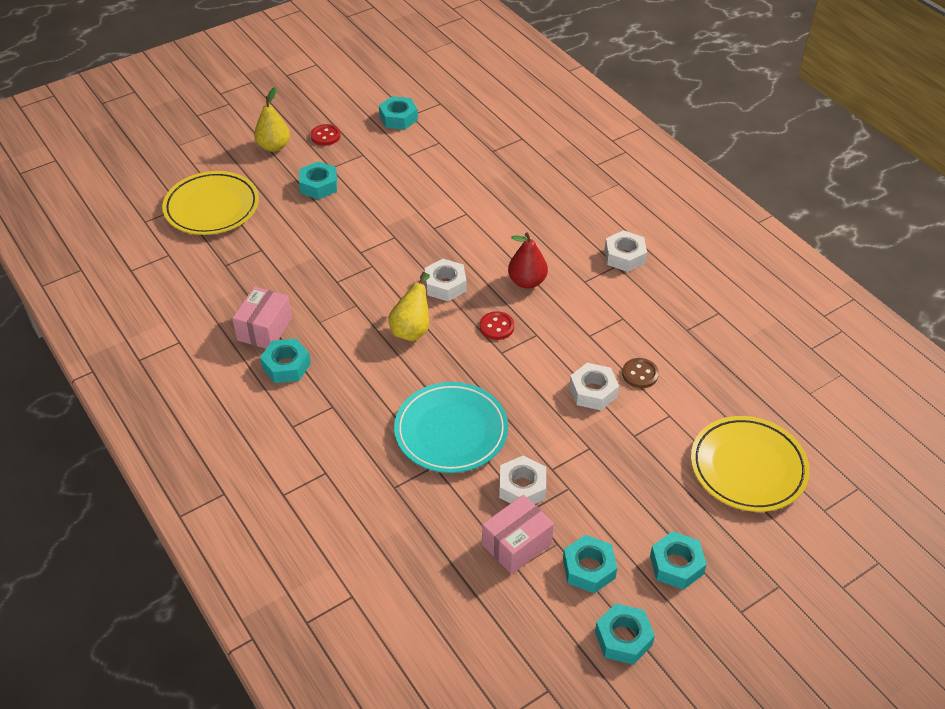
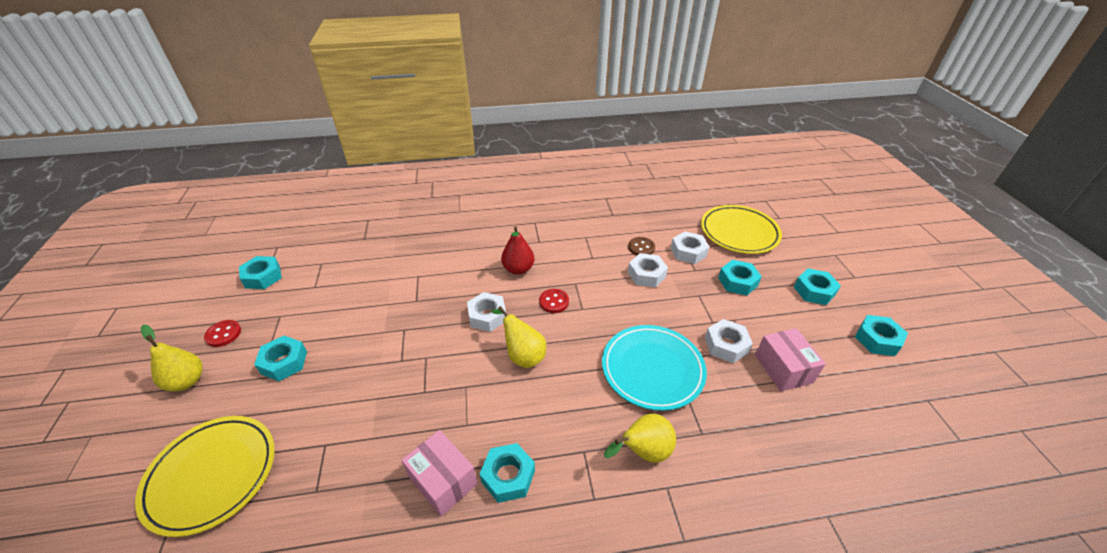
camera: 65 degrees left, 5 degrees down
turquoise nut [563,535,617,593] -> turquoise nut moved to [718,260,762,295]
white nut [605,230,647,272] -> white nut moved to [671,231,709,264]
none -> yellow pear [604,414,676,463]

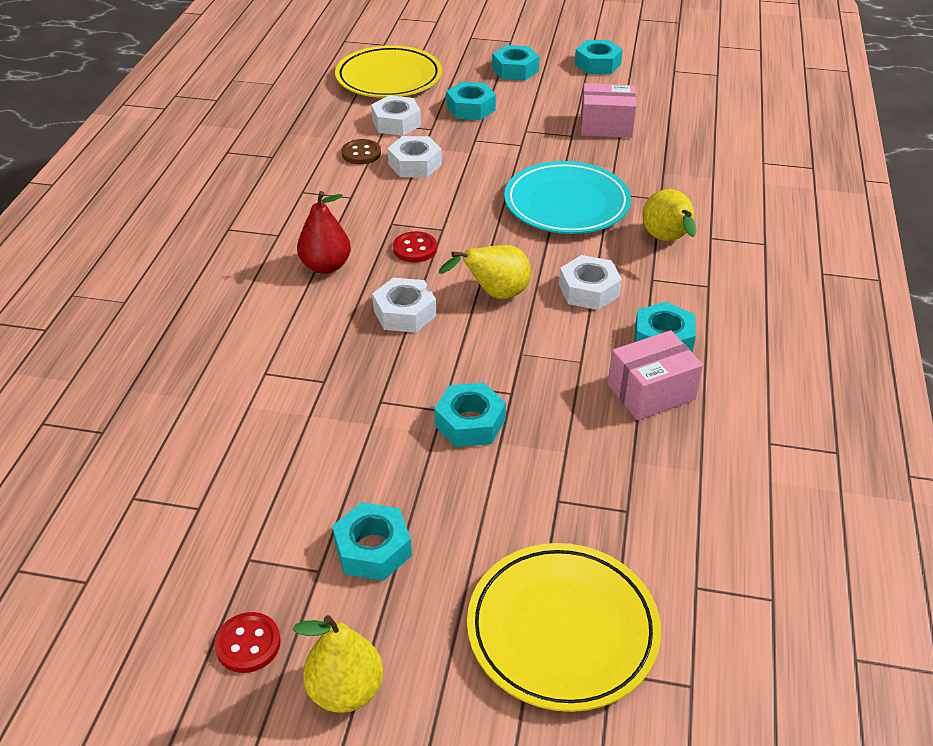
camera: 70 degrees left, 0 degrees up
turquoise nut [239,256,282,289] -> turquoise nut moved to [434,383,506,447]
white nut [705,319,753,363] -> white nut moved to [559,255,622,310]

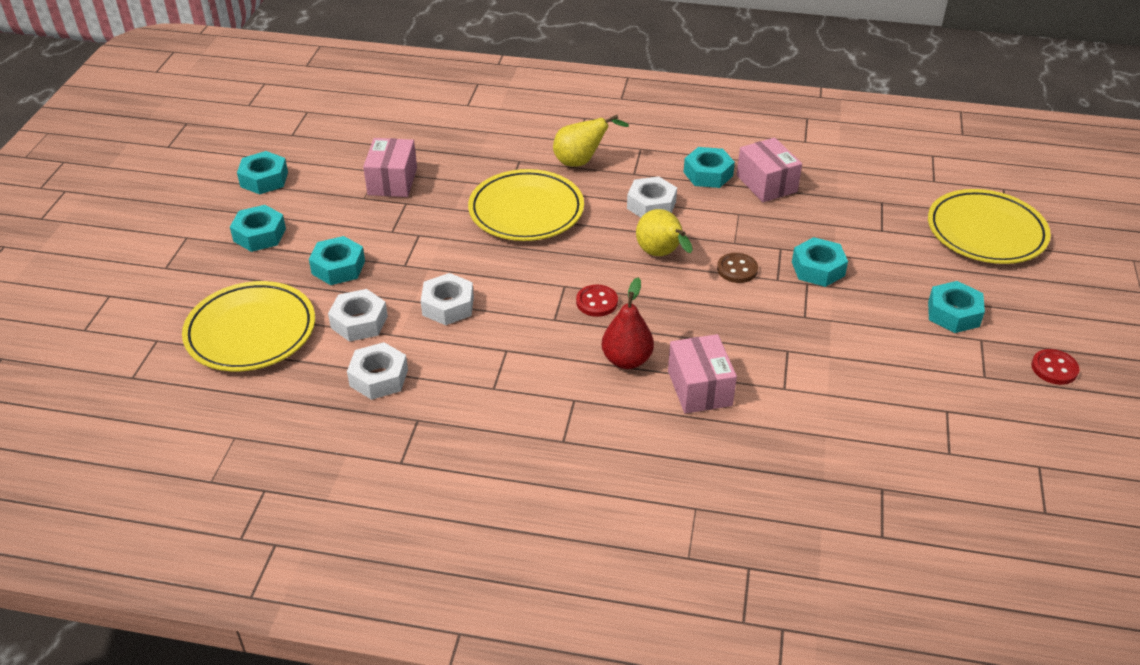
camera: 90 degrees left, 0 degrees up
yellow pear [293,615,383,713] -> none
brown button [342,139,381,164] -> brown button moved to [717,253,758,283]
white nut [372,278,436,333] -> white nut moved to [347,342,408,400]
turquoise plate [504,161,631,234] -> yellow plate [468,169,584,241]
none -> pink box [668,334,737,414]

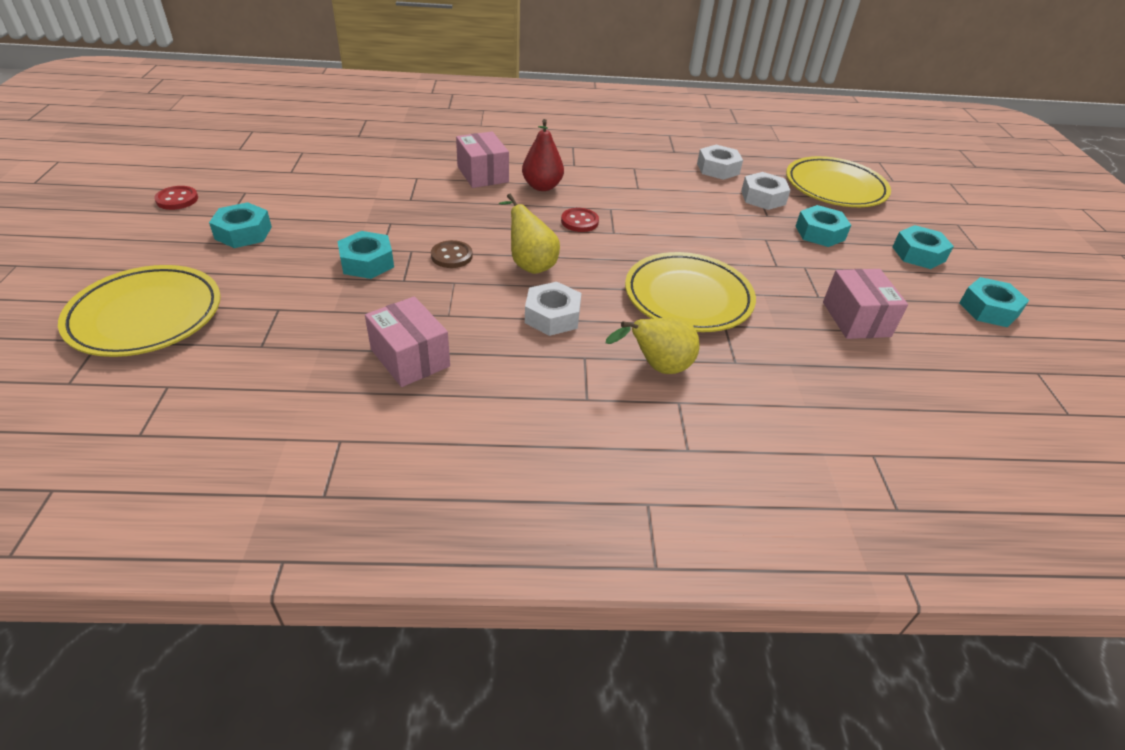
camera: 165 degrees right, 0 degrees up
white nut [421,273,474,325] -> none
turquoise nut [684,147,735,188] -> none

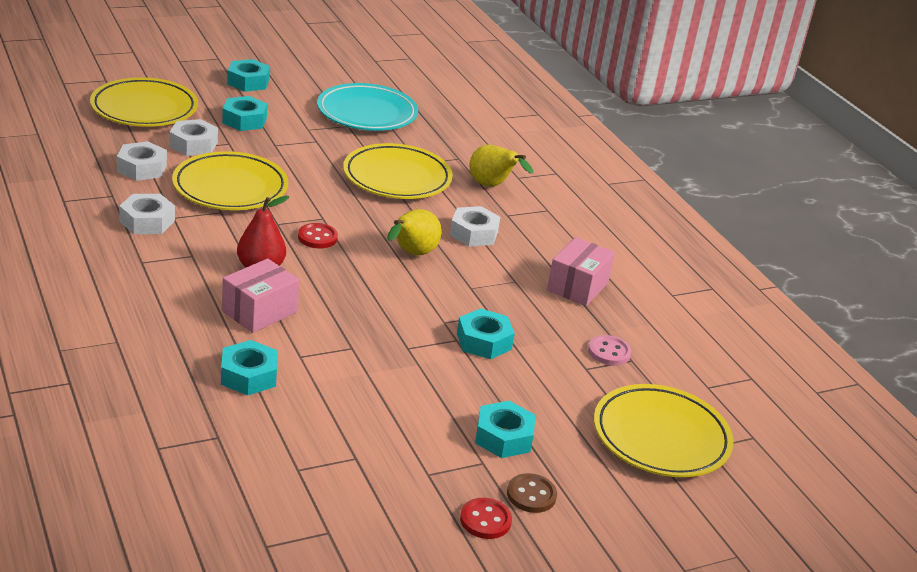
camera: 115 degrees left, 10 degrees down
brown button [431,240,473,268] -> brown button moved to [507,473,557,513]
pink box [823,269,908,339] -> turquoise plate [317,83,418,131]
turquoise nut [959,277,1029,327] -> turquoise nut moved to [221,340,278,395]
none -> white nut [119,194,175,234]
none -> yellow plate [172,151,288,210]
none -> pink button [588,335,631,366]

